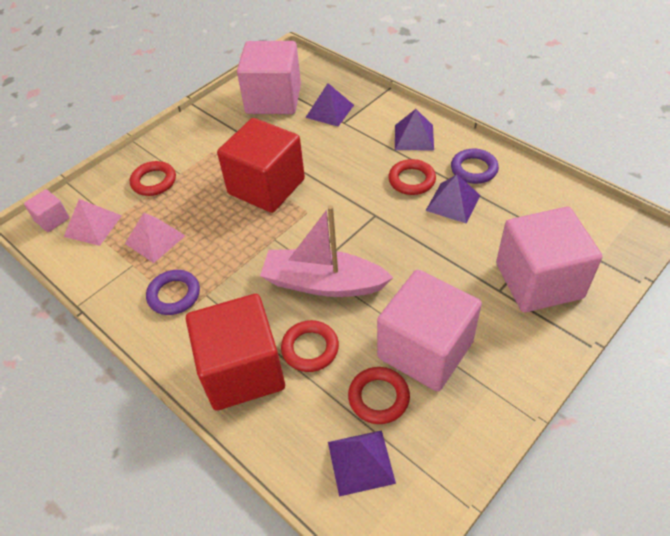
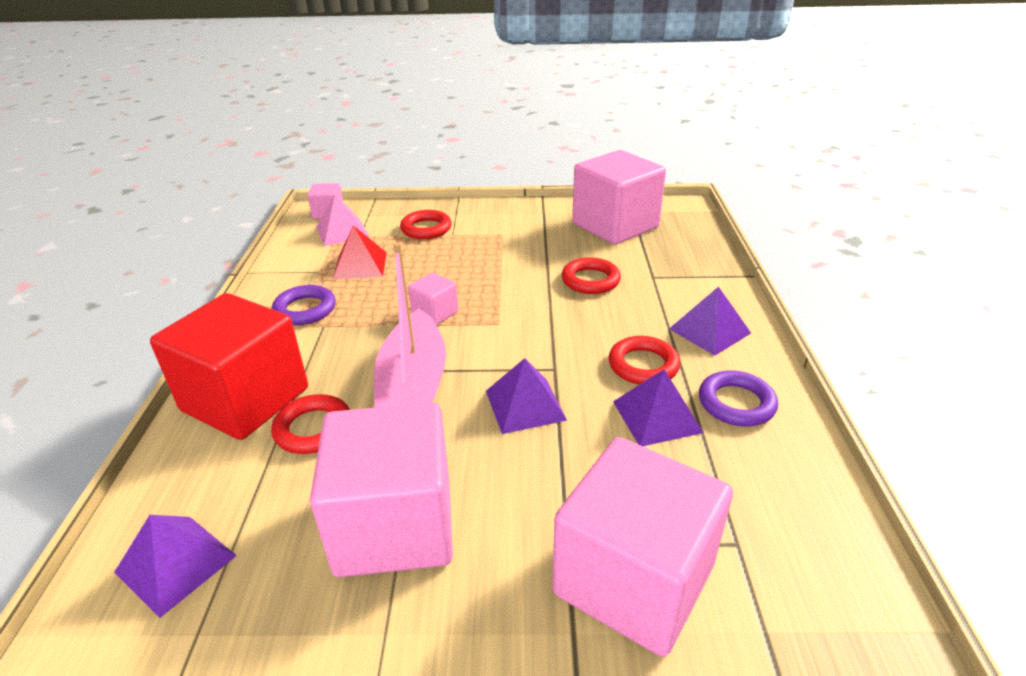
camera: 45 degrees right, 15 degrees down
pink pyramid [125,213,185,263] -> red pyramid [332,225,387,280]
red cube [217,118,305,213] -> none
pink boat [260,205,394,297] -> pink boat turned 150 degrees counterclockwise [374,242,446,408]
purple pyramid [305,83,354,127] -> purple pyramid moved to [486,358,567,434]
red ring [348,367,410,424] -> red ring moved to [562,257,621,294]
none -> pink cube [408,273,458,325]

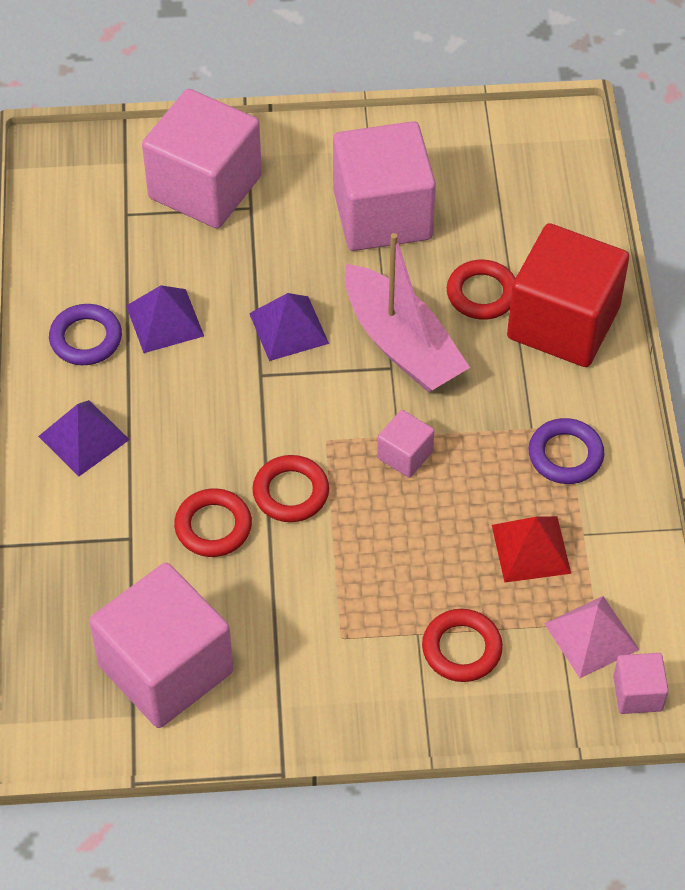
camera: 175 degrees right, 20 degrees up
purple pyramid [114,515,237,618] -> none
pink boat [374,242,446,408] -> pink boat turned 150 degrees clockwise [345,233,470,392]
red ring [609,336,680,385] -> red ring moved to [252,455,329,522]

